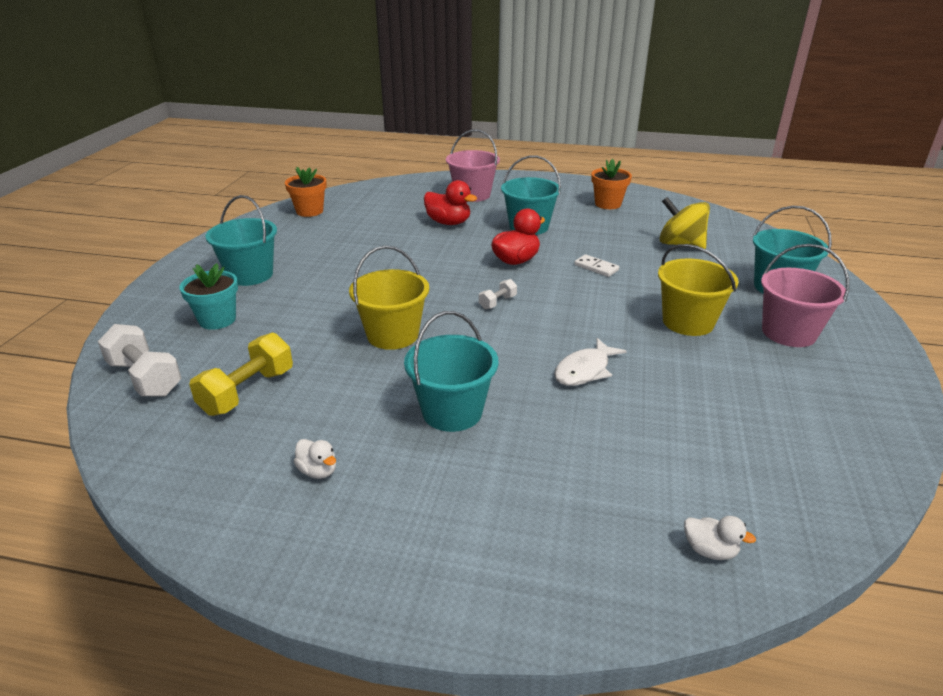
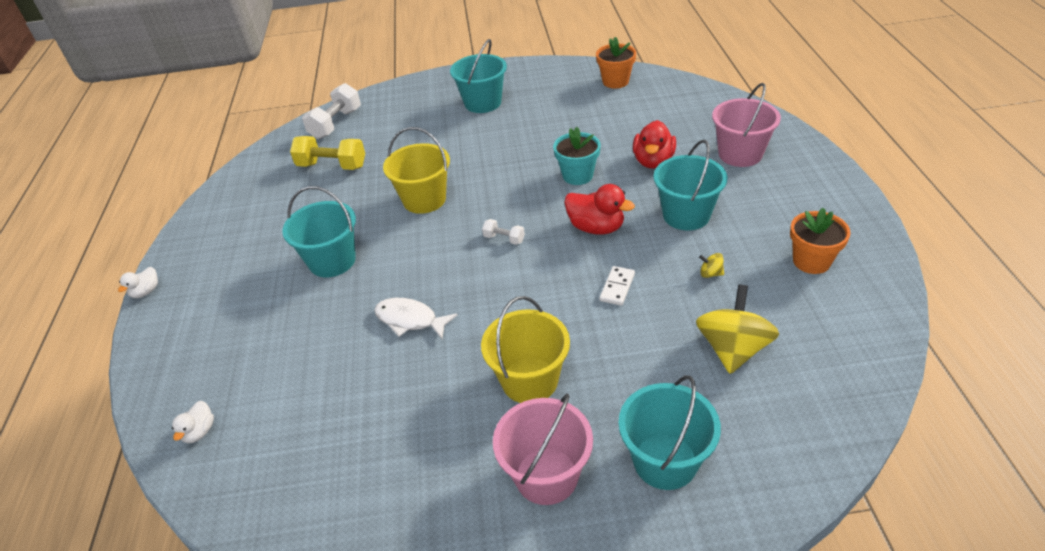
camera: 75 degrees right, 10 degrees up
turquoise flower pot [179,263,238,330] -> turquoise flower pot moved to [553,127,601,185]
white duck [294,439,336,479] -> white duck moved to [118,267,158,298]
none -> yellow spinning top [699,253,724,278]

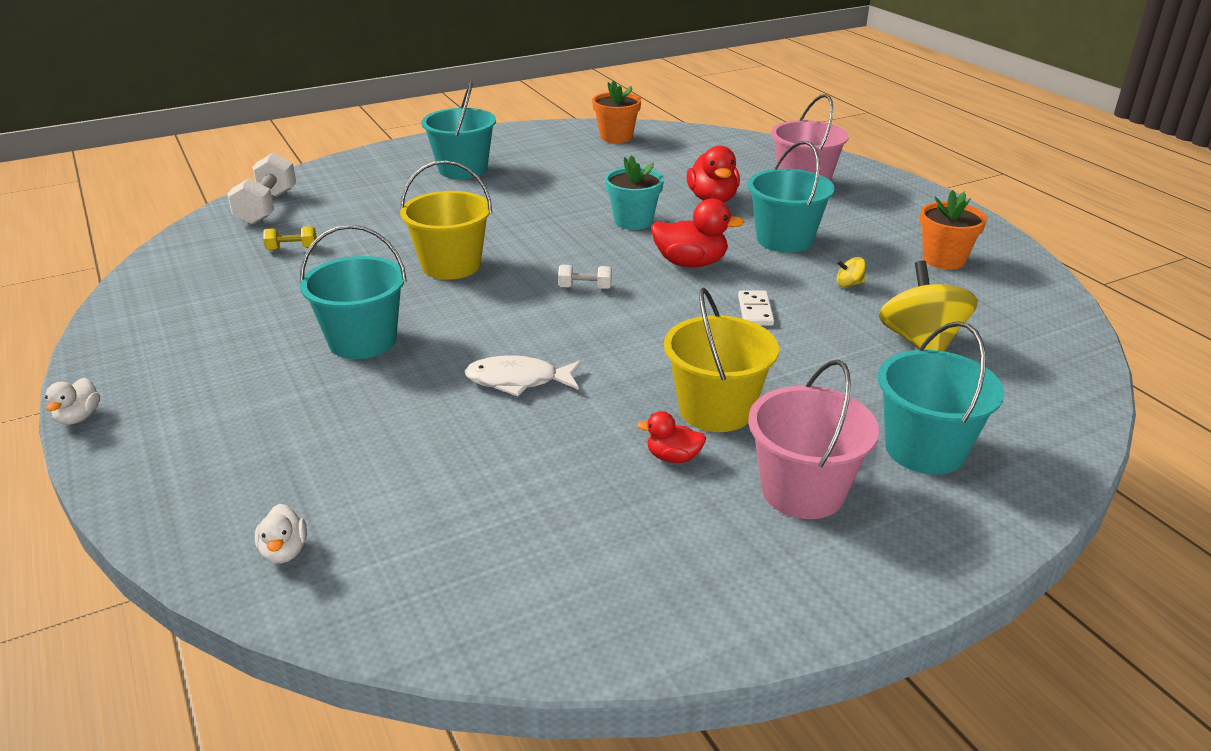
camera: 25 degrees left, 10 degrees down
yellow dumbbell [290,136,365,170] -> yellow dumbbell [263,226,317,250], size x0.51
none -> red duck [637,411,706,463]

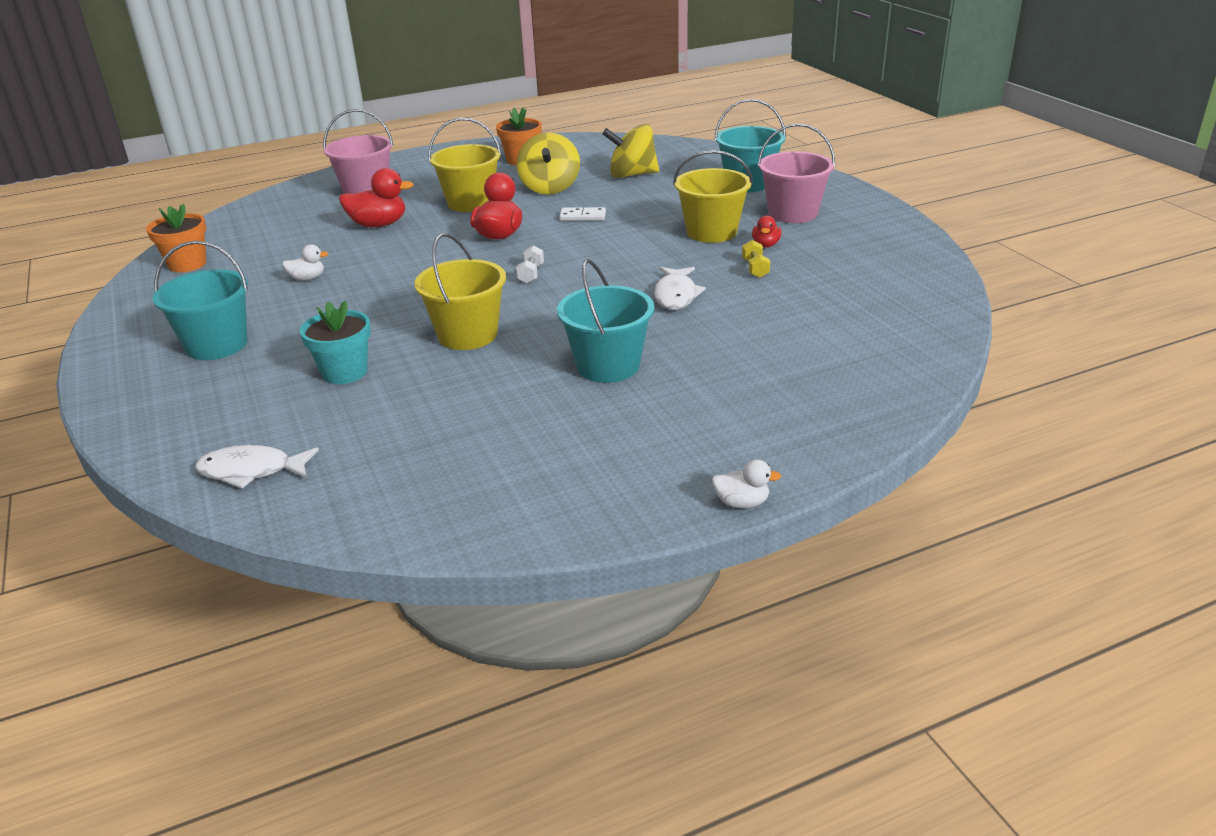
camera: 85 degrees left, 0 degrees up
white dumbbell [227,153,296,225] -> white fish [195,445,319,489]
white duck [255,504,307,563] -> white duck moved to [282,244,328,281]
yellow dumbbell [263,226,317,250] -> yellow dumbbell moved to [742,240,770,278]
turquoise flower pot [605,155,664,230] -> turquoise flower pot moved to [300,300,371,384]
turquoise bucket [748,141,835,253] -> yellow bucket [429,118,501,212]
yellow spinning top [837,257,865,287] -> yellow spinning top [516,133,580,195], size x2.42

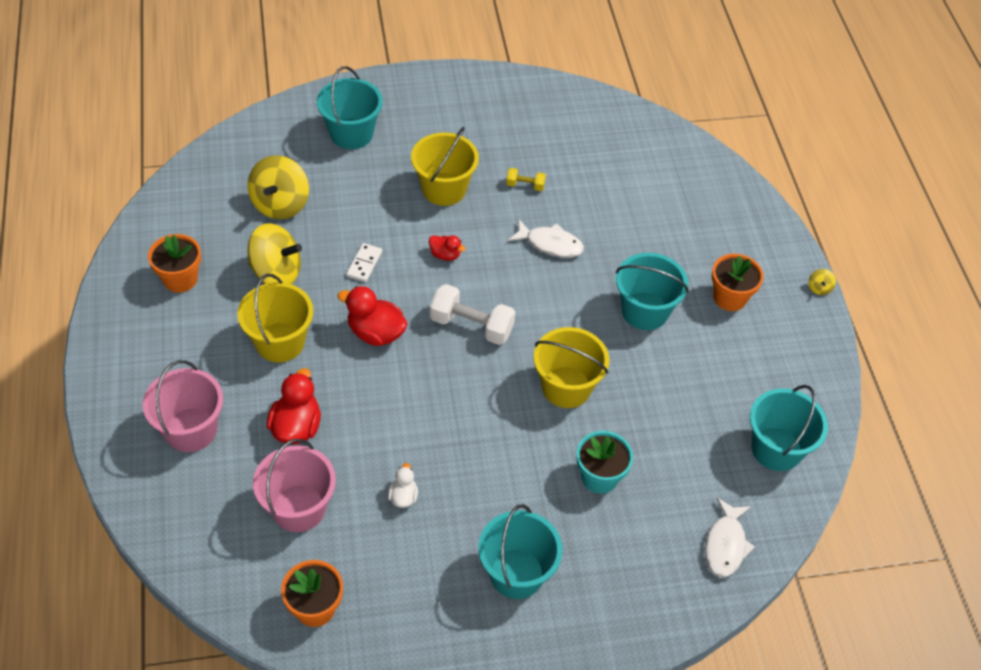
camera: 80 degrees left, 20 degrees up
white dumbbell [516,245,544,283] -> white dumbbell [430,284,515,345], size x1.96
white duck [712,459,781,508] -> yellow spinning top [809,269,836,295]
red duck [752,215,781,247] -> red duck moved to [429,235,466,261]
pink bucket [757,123,835,223] -> pink bucket moved to [253,439,336,532]
none -> orange flower pot [712,254,763,311]
none -> turquoise bucket [750,385,828,471]

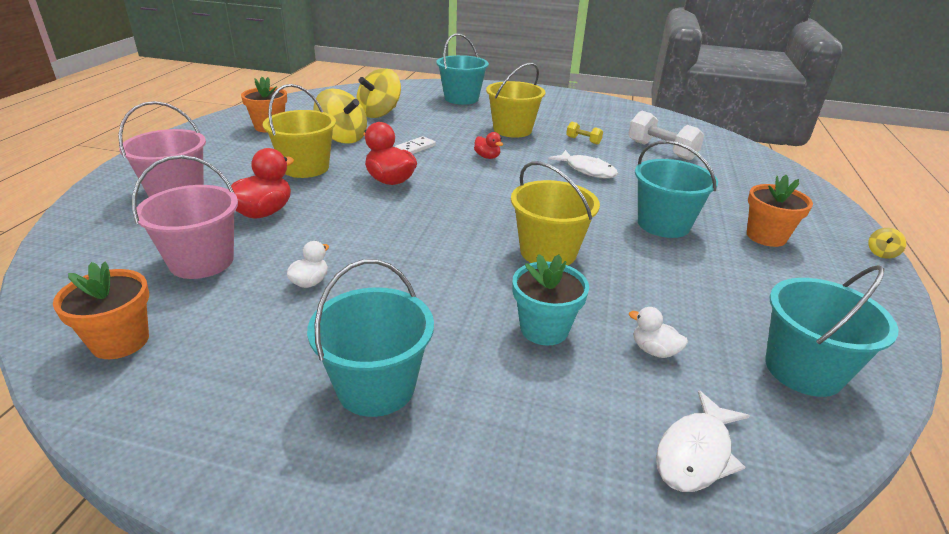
camera: 25 degrees right, 20 degrees down
white dumbbell [430,284,515,345] -> white dumbbell moved to [628,111,704,160]
none -> white duck [629,307,688,358]

